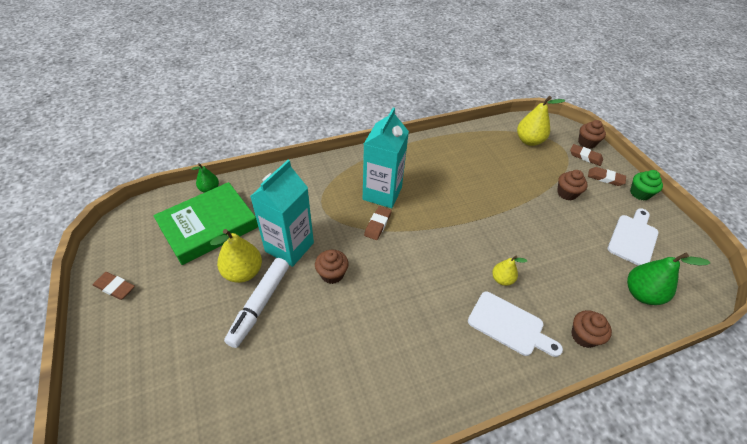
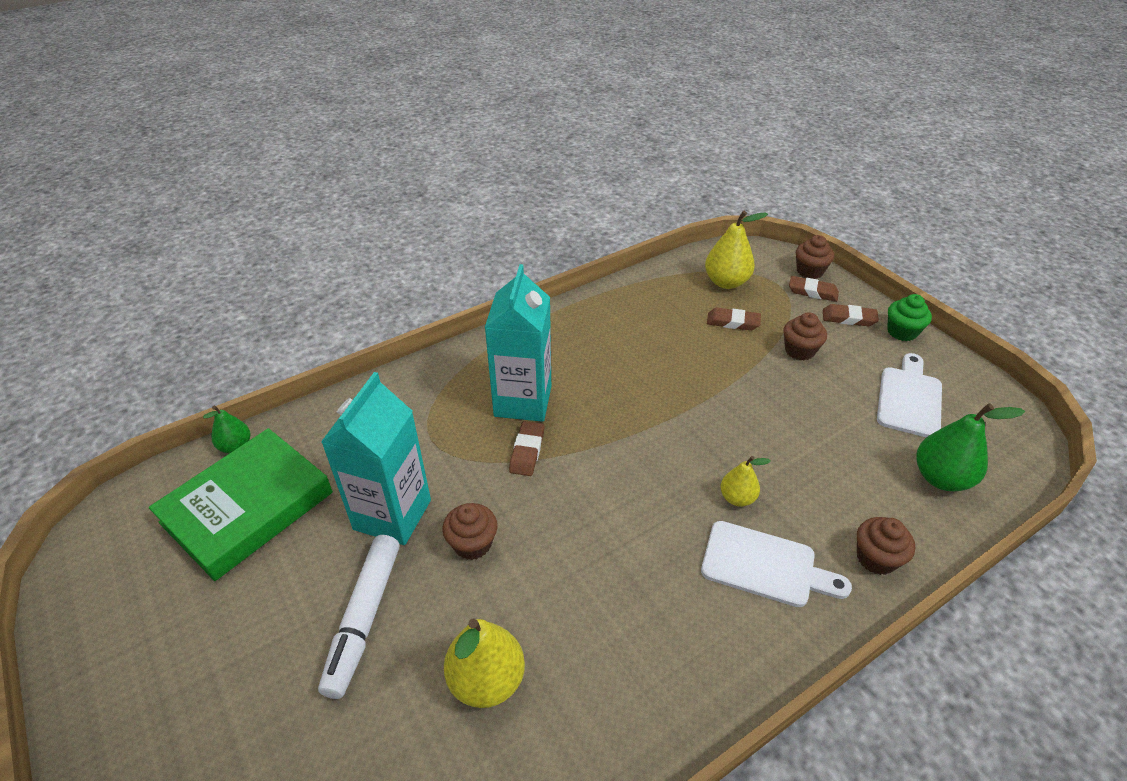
camera: 10 degrees left, 5 degrees down
brown eraser [93,272,135,300] -> brown eraser moved to [707,308,761,331]
yellow pear [210,229,262,283] -> yellow pear moved to [444,619,525,708]

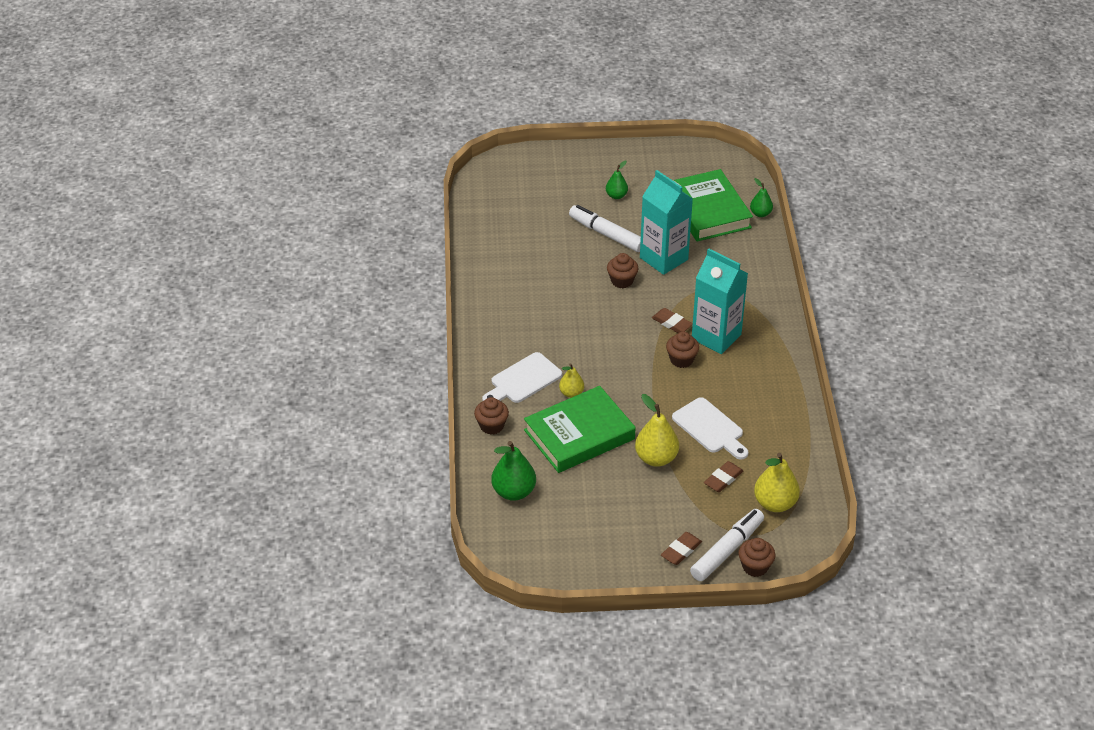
camera: 120 degrees right, 0 degrees up
yellow pear [444,619,525,708] -> yellow pear moved to [635,394,679,467]
brown cupcake [783,312,827,360] -> brown cupcake moved to [666,332,699,368]
brown eraser [789,276,839,302] -> white marker [690,509,764,581]
white cutting board [877,353,942,438] -> white cutting board moved to [672,397,748,460]
green cupcake [887,294,932,341] -> none
none -> green book [524,386,636,473]
none -> green pear [606,160,628,199]

